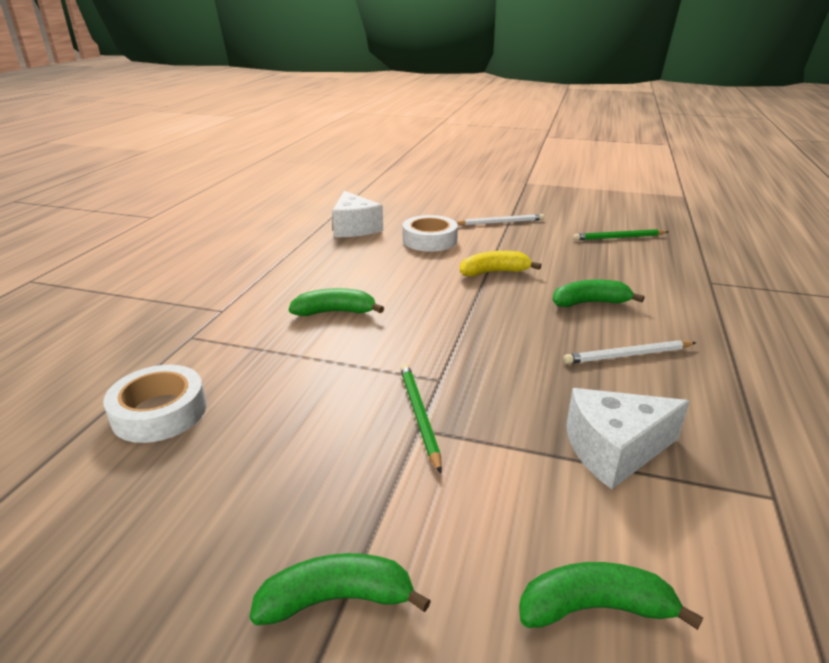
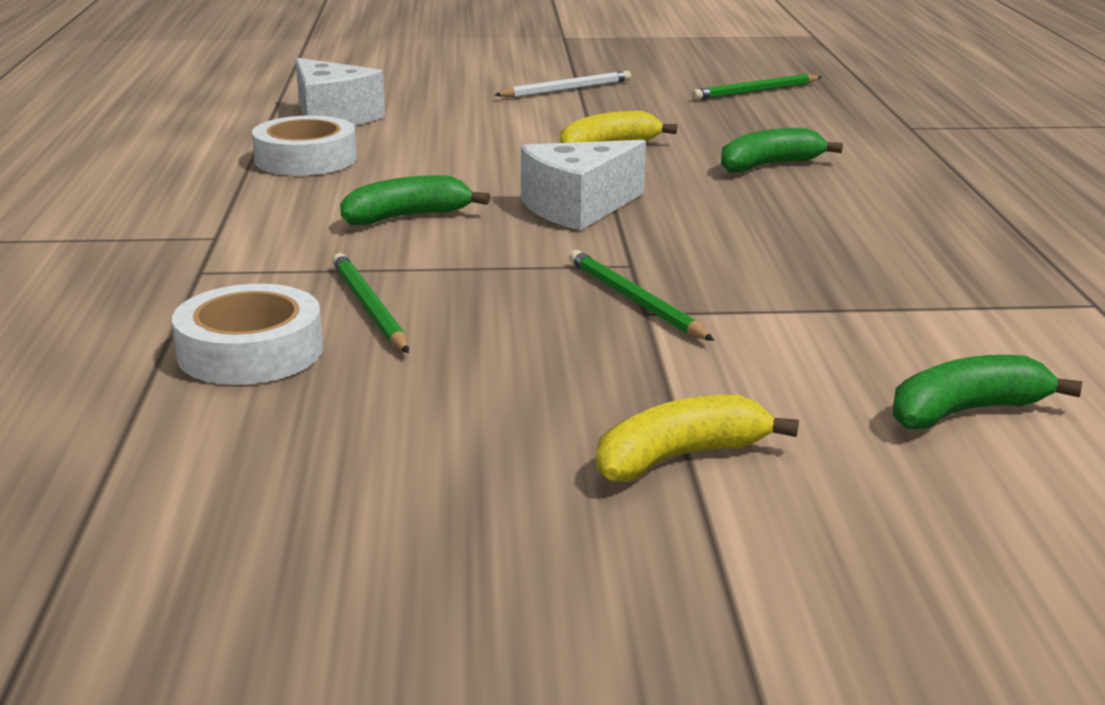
camera: 20 degrees left, 5 degrees down
green banana [250,553,431,625] -> yellow banana [596,395,799,482]
white tape [403,215,458,252] -> white tape moved to [252,115,357,176]
white pencil [563,340,696,364] -> none
white cheese [566,388,690,489] -> white cheese moved to [521,140,646,231]
none -> green pencil [332,253,409,353]

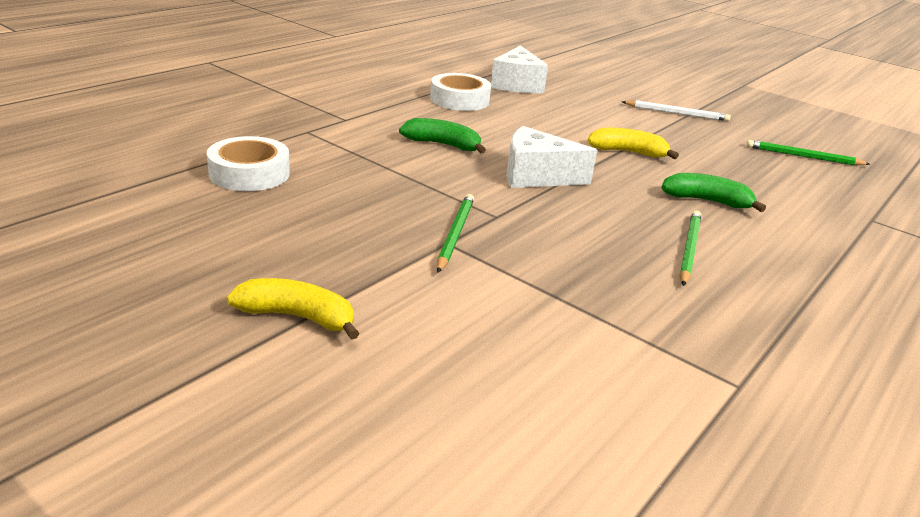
camera: 40 degrees right, 5 degrees up
green pencil [332,253,409,353] -> green pencil moved to [680,211,701,286]
green banana [893,355,1082,429] -> none

